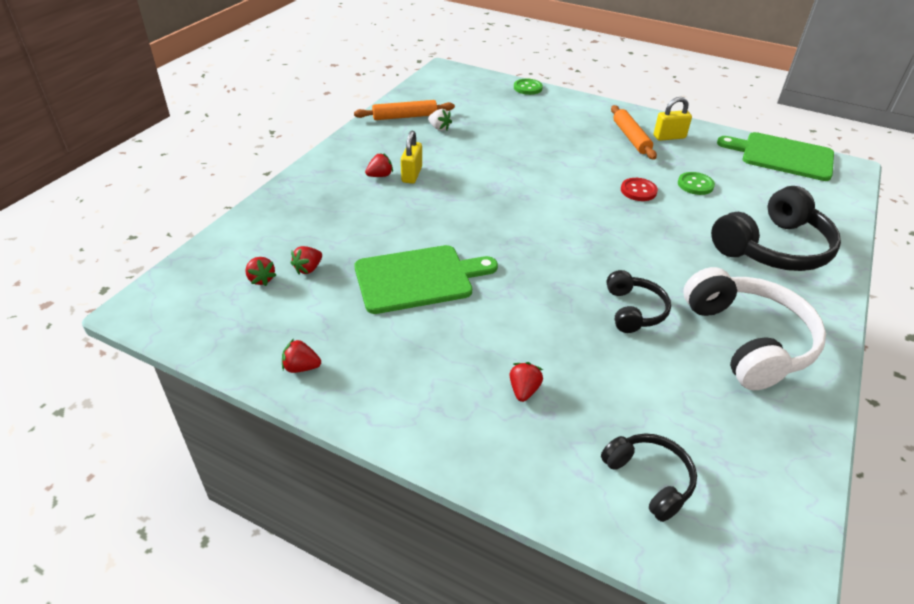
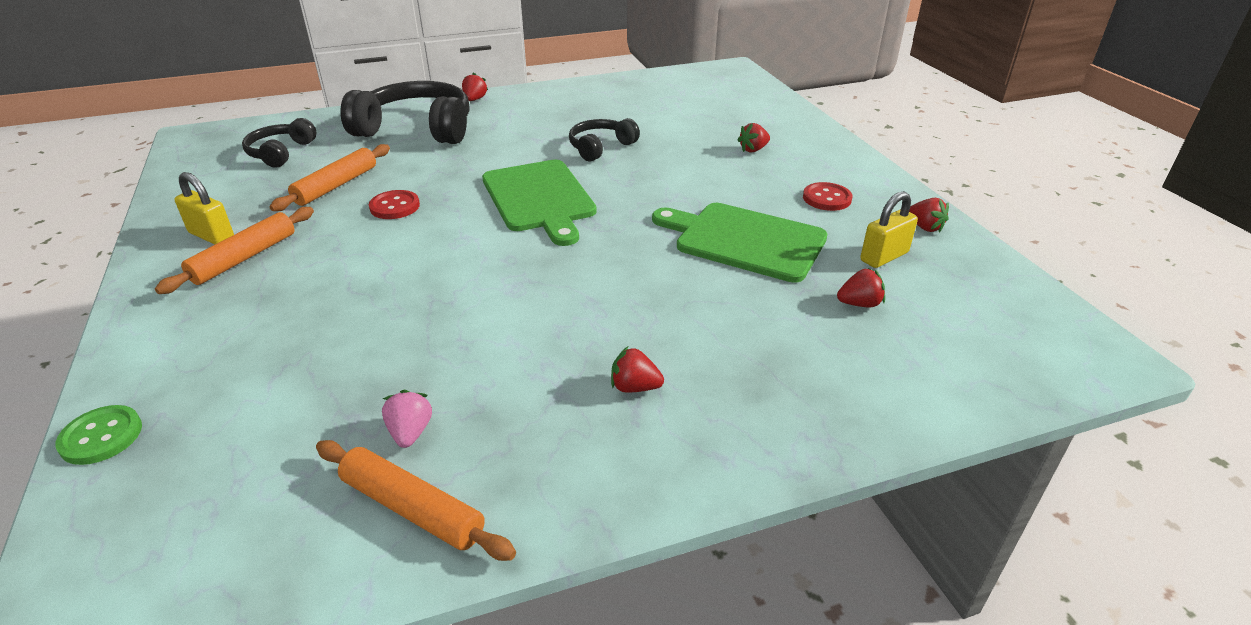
camera: 135 degrees left, 5 degrees down
red strawberry [245,257,276,286] -> red strawberry moved to [462,73,488,101]
yellow padlock [401,131,422,184] -> yellow padlock moved to [860,191,918,268]
white strawberry [428,109,452,131] -> pink strawberry [382,390,432,448]
black headphones [601,433,697,522] -> black headphones moved to [242,118,316,168]
green button [678,172,715,195] -> orange rolling pin [270,144,390,211]
white headphones [683,267,826,390] -> none
green cutting board [717,132,834,181] -> green cutting board moved to [482,160,597,246]
none -> red button [803,182,852,211]

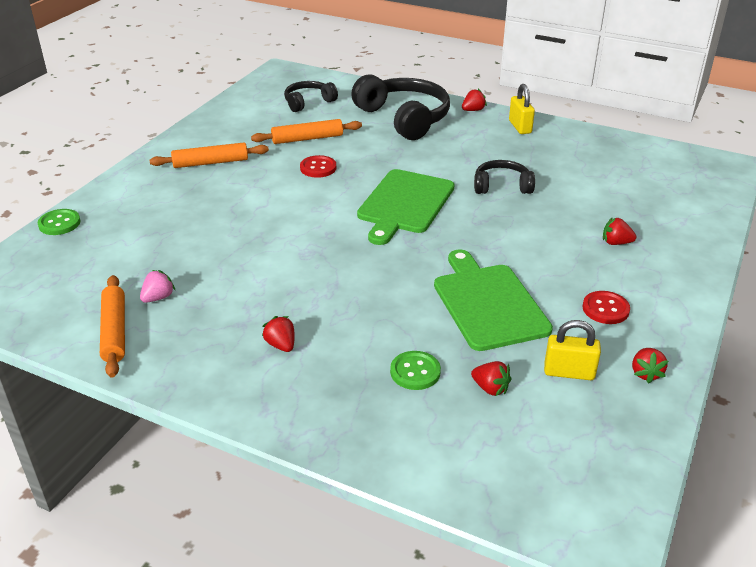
camera: 45 degrees right, 0 degrees up
yellow padlock [175,172,234,244] -> yellow padlock moved to [509,84,535,134]
none -> green button [390,351,441,390]

